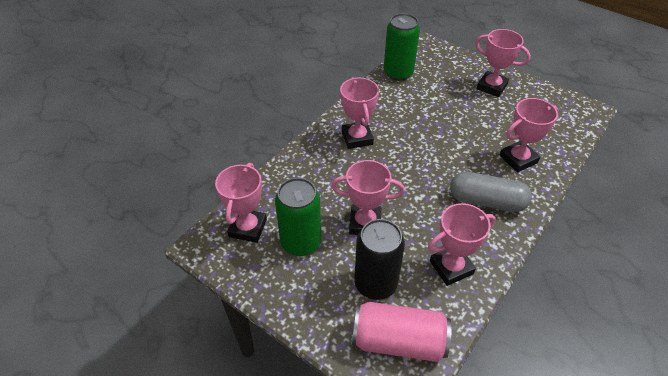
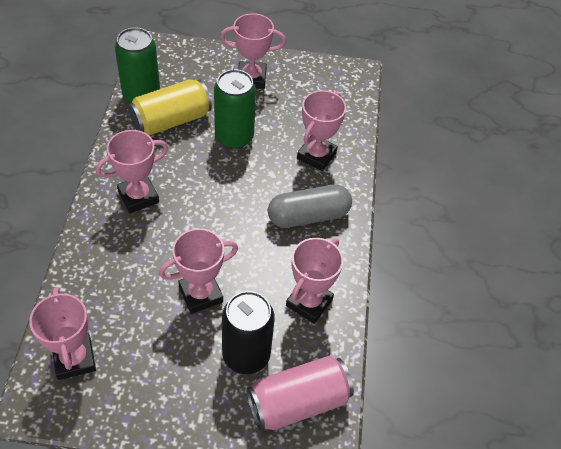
camera: 35 degrees left, 5 degrees up
green can [275,178,321,256] -> green can moved to [214,69,256,149]
pink trophy [340,77,379,149] -> pink trophy turned 75 degrees counterclockwise [96,130,168,213]
none -> yellow can [128,79,212,136]

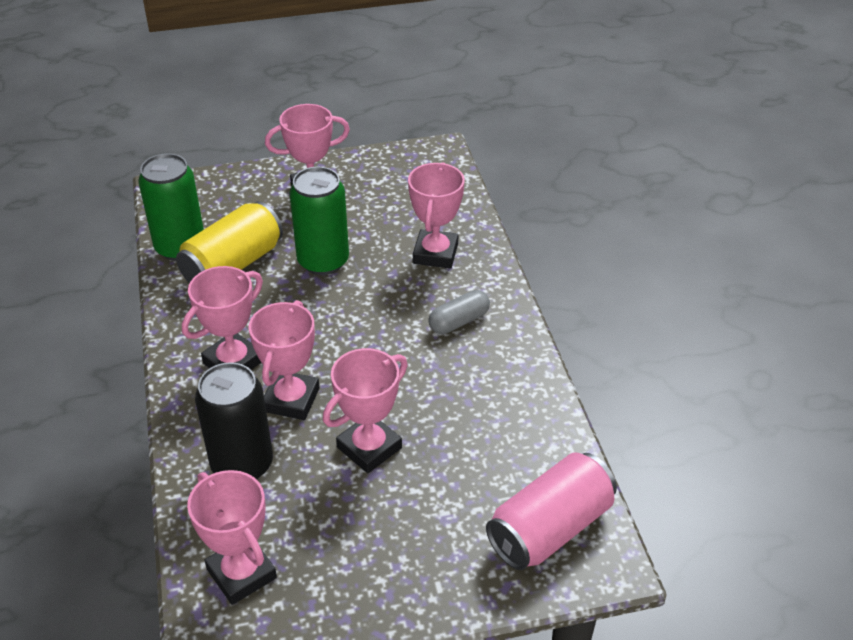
camera: 15 degrees left, 10 degrees down
black can [222,291,275,374] -> black can moved to [195,362,273,479]
grey capsule [268,185,352,228] -> grey capsule [428,290,490,334], size x0.62
pink trophy [286,238,343,324] -> pink trophy moved to [248,300,320,420]

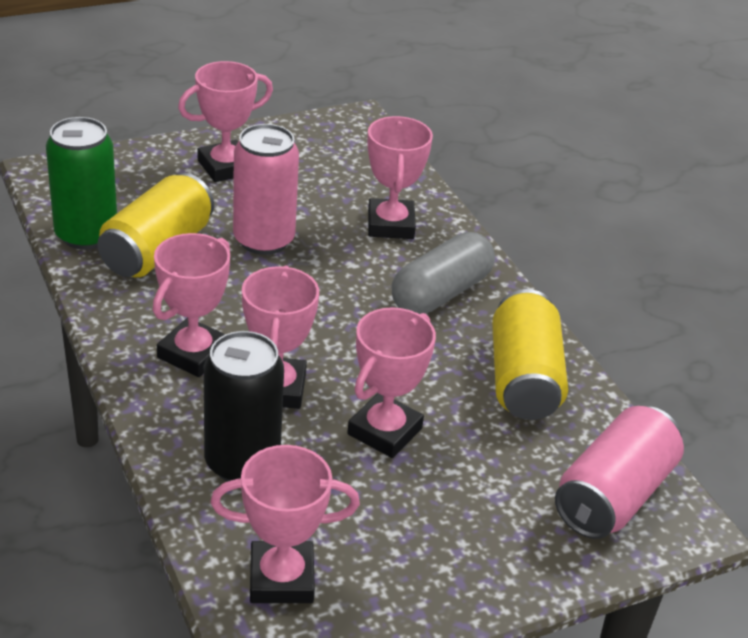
camera: 15 degrees left, 5 degrees down
pink trophy [187,470,277,605] -> pink trophy turned 45 degrees counterclockwise [211,445,360,603]
green can [289,167,349,275] -> pink can [233,124,299,255]
grey capsule [428,290,490,334] -> grey capsule [391,232,495,314], size x1.62
none -> yellow can [492,289,568,420]

